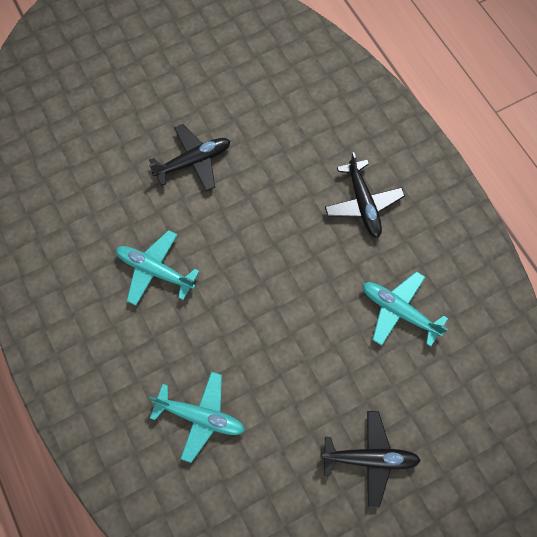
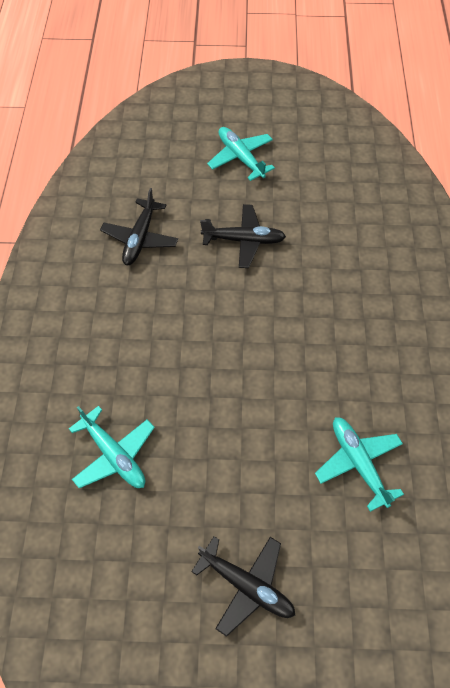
camera: 30 degrees right, 10 degrees down
turquoise plane [116,230,200,306] -> turquoise plane moved to [207,127,275,181]
black plane [325,152,405,238] -> black plane moved to [100,188,178,265]

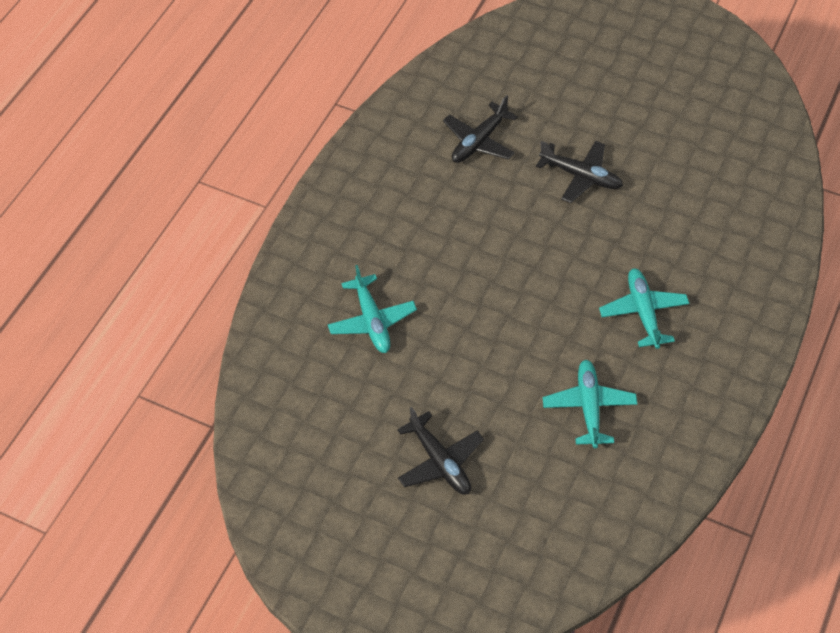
camera: 25 degrees right, 5 degrees down
turquoise plane [207,127,275,181] -> turquoise plane moved to [599,269,689,349]

